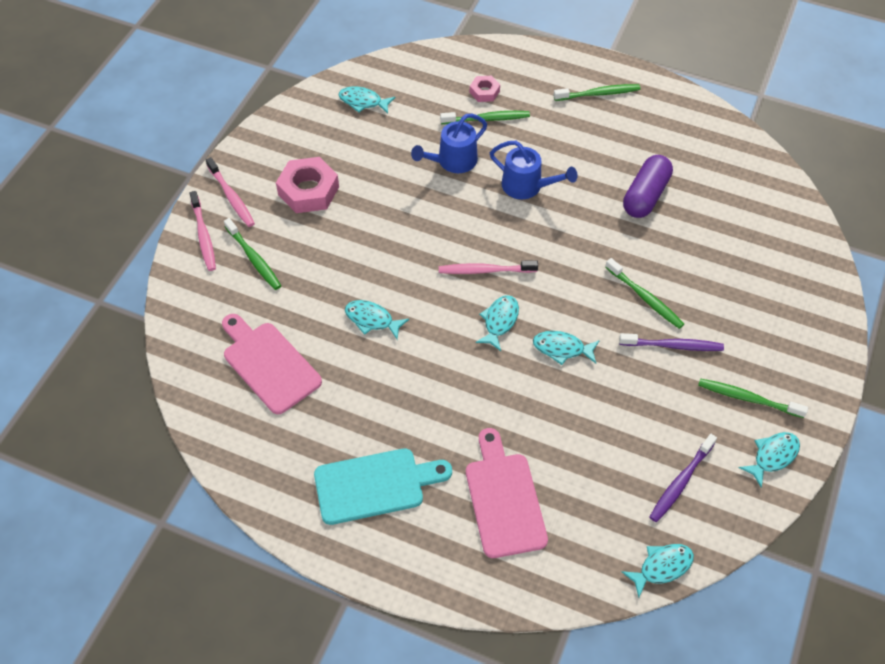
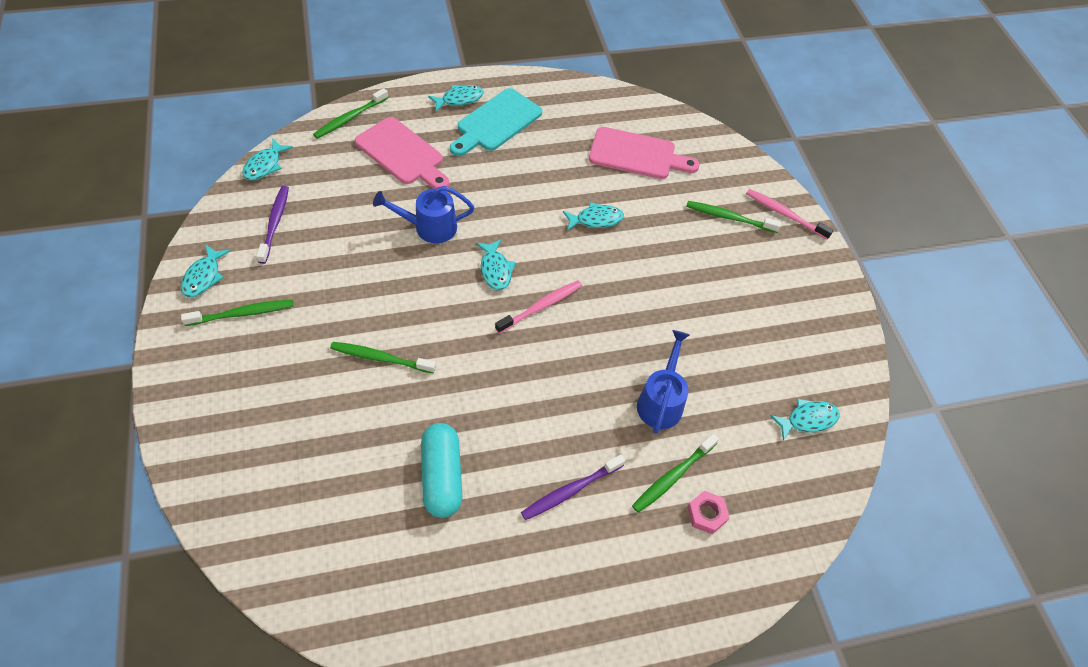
camera: 140 degrees right, 0 degrees up
pink toothbrush [206,157,255,227] -> none
pink nut [276,157,339,213] -> none
blue watering can [490,141,578,199] -> blue watering can moved to [373,186,474,243]
turquoise fish [533,331,600,365] -> turquoise fish moved to [428,85,484,111]
green toothbrush [554,84,640,101] -> green toothbrush moved to [313,88,388,139]
purple toothbrush [619,333,724,351] -> purple toothbrush moved to [521,455,625,520]
purple capsule [623,155,673,218] -> turquoise capsule [421,423,462,518]

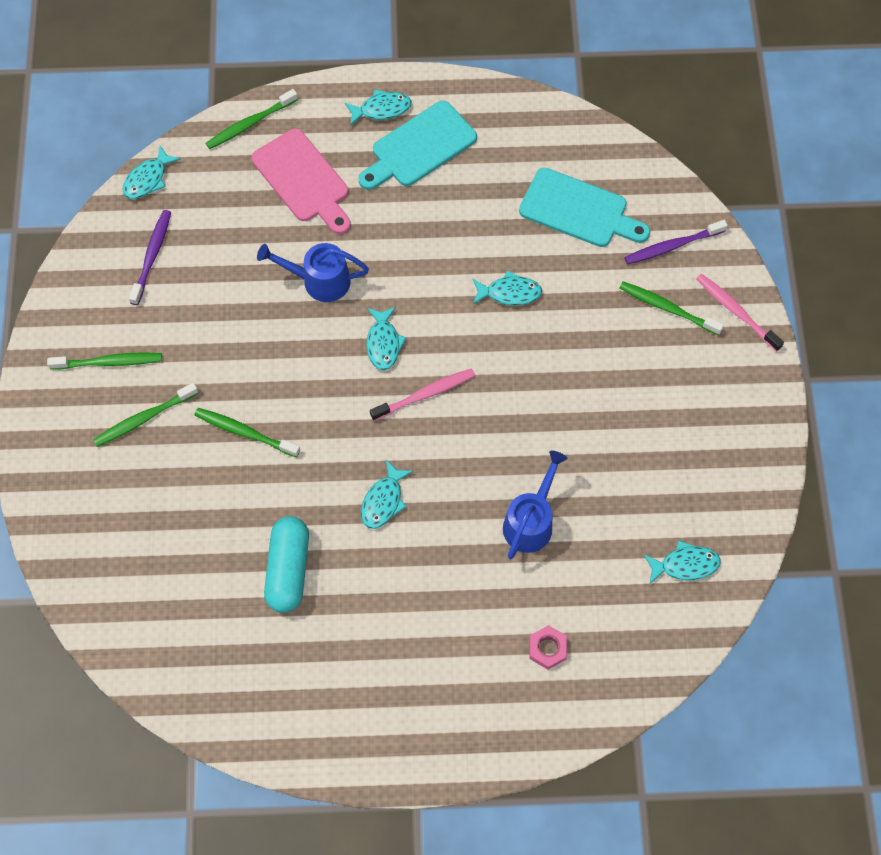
camera: 15 degrees right, 10 degrees up
turquoise fish [181,244,230,297] -> turquoise fish moved to [361,460,413,529]
purple toothbrush [521,455,625,520] -> purple toothbrush moved to [624,220,728,264]
pink cutting board [589,127,700,179] -> turquoise cutting board [519,168,650,247]
green toothbrush [632,434,719,513] -> green toothbrush moved to [93,383,198,447]

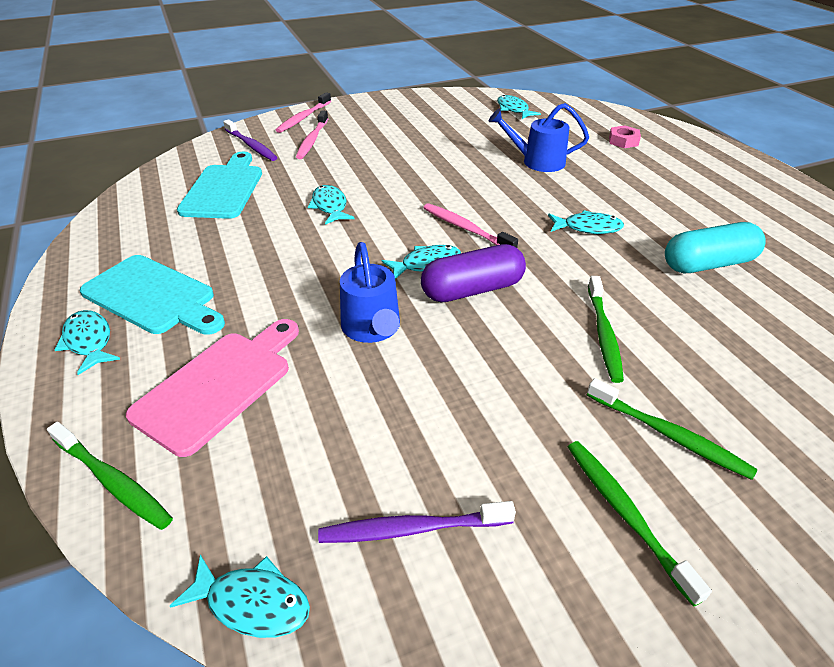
camera: 110 degrees left, 25 degrees down
green toothbrush [619,281,724,335] -> pink toothbrush [296,111,328,159]
none -> purple capsule [421,244,526,302]

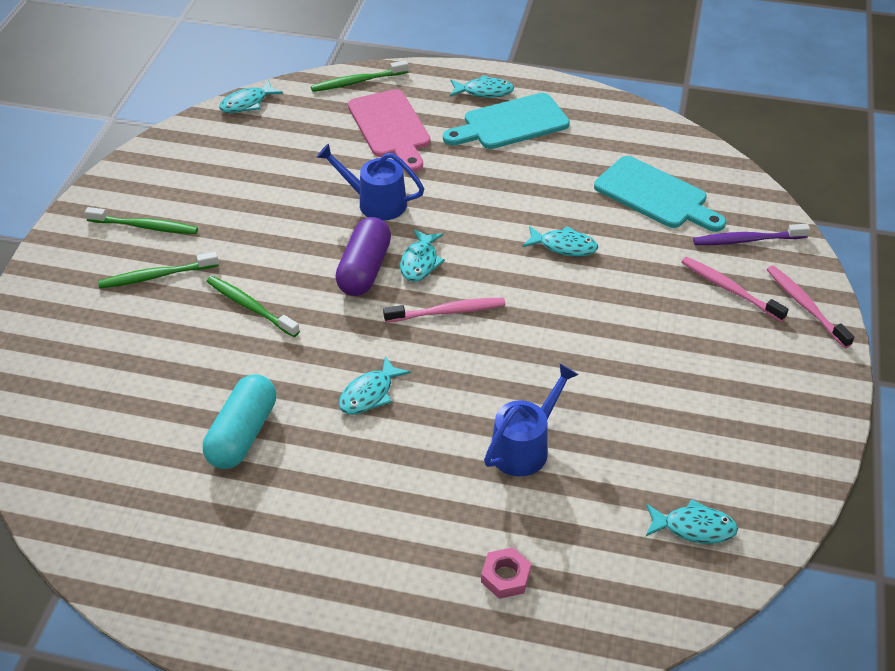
camera: 125 degrees right, 5 degrees up
purple toothbrush [318,501,516,543] -> none

